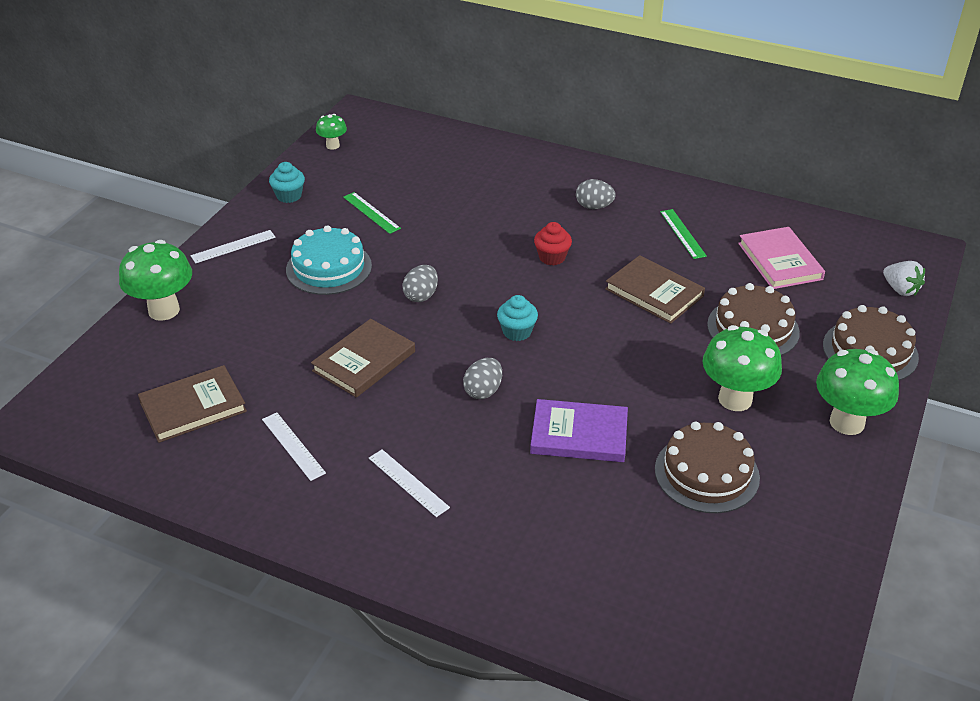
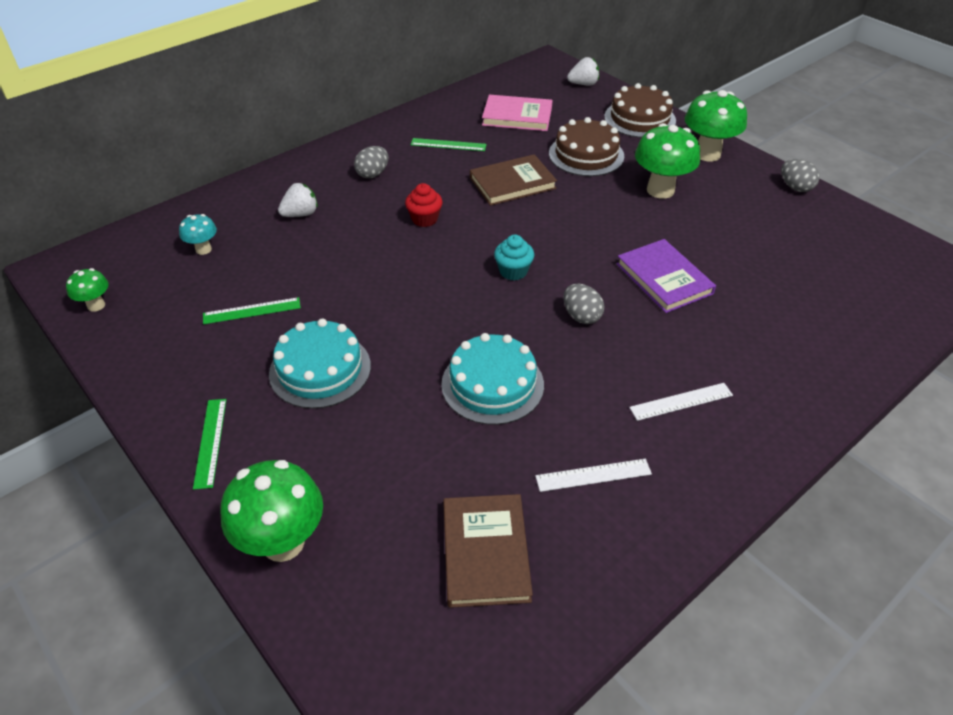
camera: 65 degrees left, 5 degrees up
white ruler [191,230,276,263] -> green ruler [193,399,227,490]
turquoise cupcake [269,162,305,203] -> none
brown book [311,319,415,398] -> turquoise cake [441,333,544,425]
grey egg [402,265,438,302] -> grey egg moved to [781,159,820,192]
purple book [530,399,628,462] -> purple book turned 60 degrees counterclockwise [617,239,716,313]
brown cake [655,422,760,513] -> none
none -> turquoise mushroom [179,214,217,255]
none -> white strawberry [278,183,318,217]

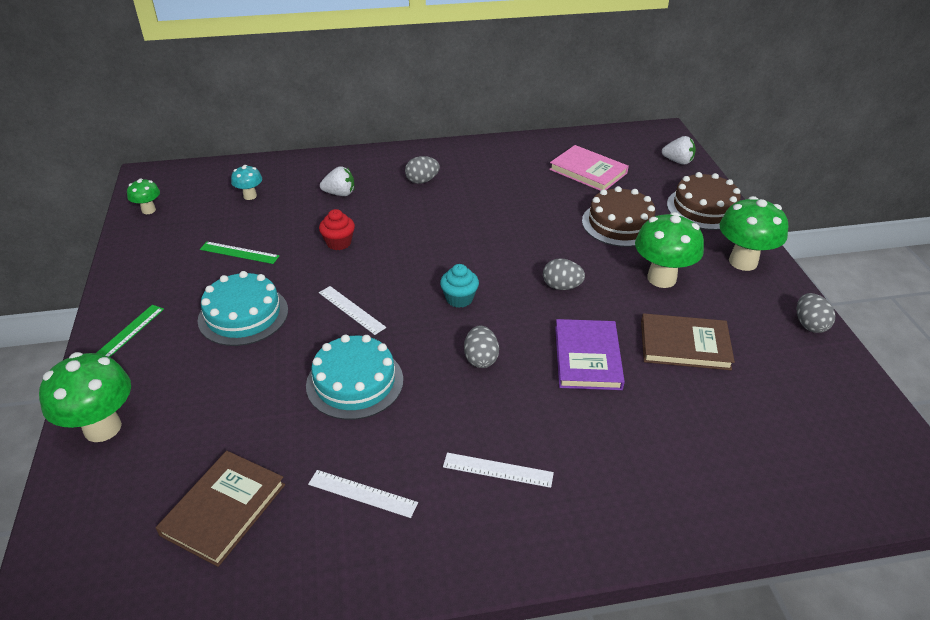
camera: 30 degrees right, 5 degrees down
red cupcake [405,183,443,227] -> red cupcake moved to [319,209,355,250]
green ruler [411,138,487,151] -> none
brown book [470,154,557,206] -> brown book moved to [641,313,735,370]
none -> white ruler [319,286,386,335]
none -> grey egg [543,258,585,290]

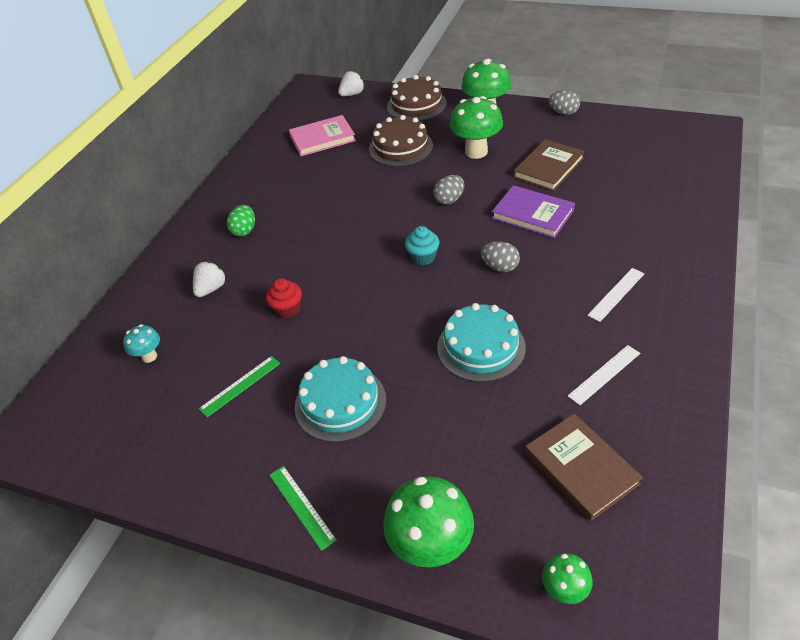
camera: 55 degrees left, 5 degrees up
green mushroom [127,178,160,214] -> green mushroom moved to [542,553,592,604]
white ruler [319,286,386,335] -> none
grey egg [405,156,440,184] -> green egg [227,205,255,237]

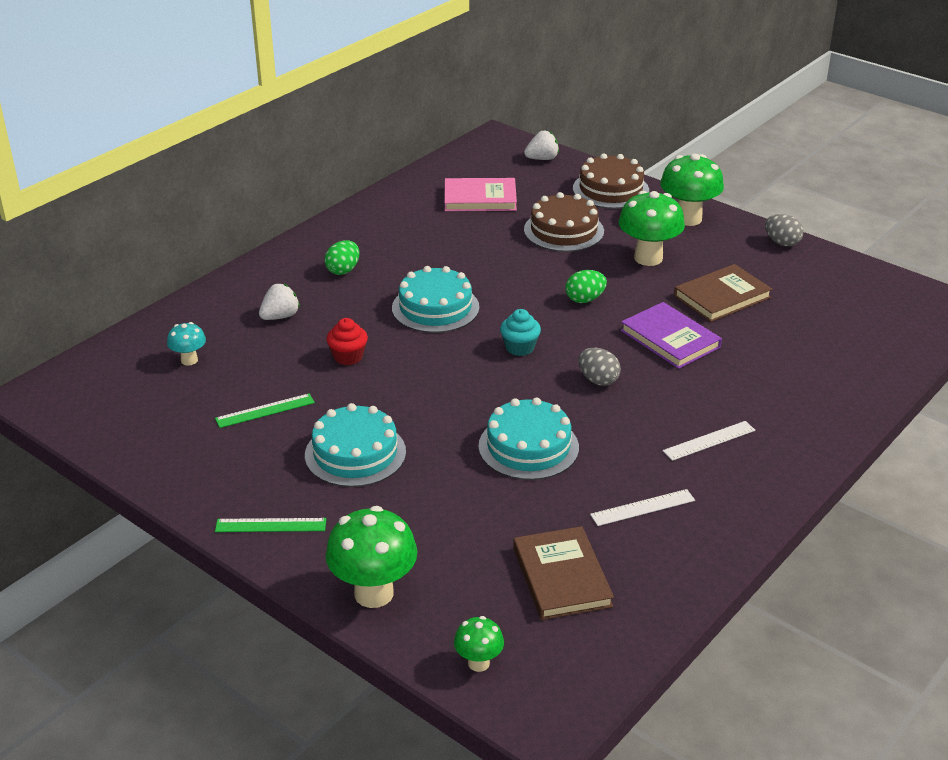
camera: 15 degrees right, 10 degrees down
green ruler [269,466,337,551] -> green ruler turned 75 degrees counterclockwise [215,518,326,532]
grey egg [433,175,464,205] -> green egg [566,270,607,303]
none -> turquoise cake [392,266,479,333]

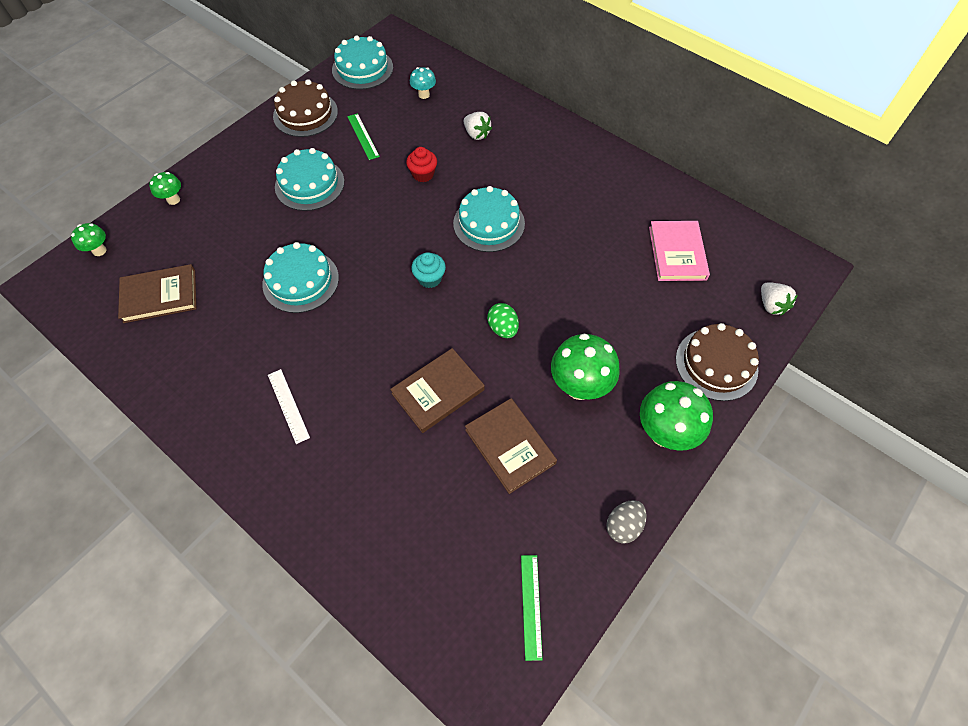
camera: 90 degrees right, 25 degrees up
green ruler [215,518,326,532] -> green ruler moved to [521,555,543,661]
green egg [324,240,360,275] -> none
green mushroom [325,506,418,608] -> green mushroom [149,172,181,205], size x0.53
brown cake [524,192,604,252] -> brown cake moved to [273,79,338,137]
grey egg [578,348,621,386] -> none
white ruler [590,489,695,526] -> none
purple book [621,302,722,369] -> brown book [390,348,485,433]
none -> turquoise cake [332,35,393,90]

